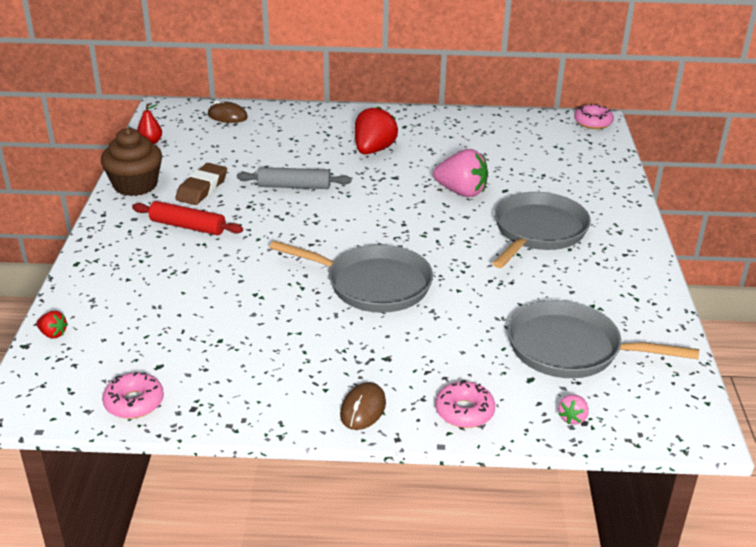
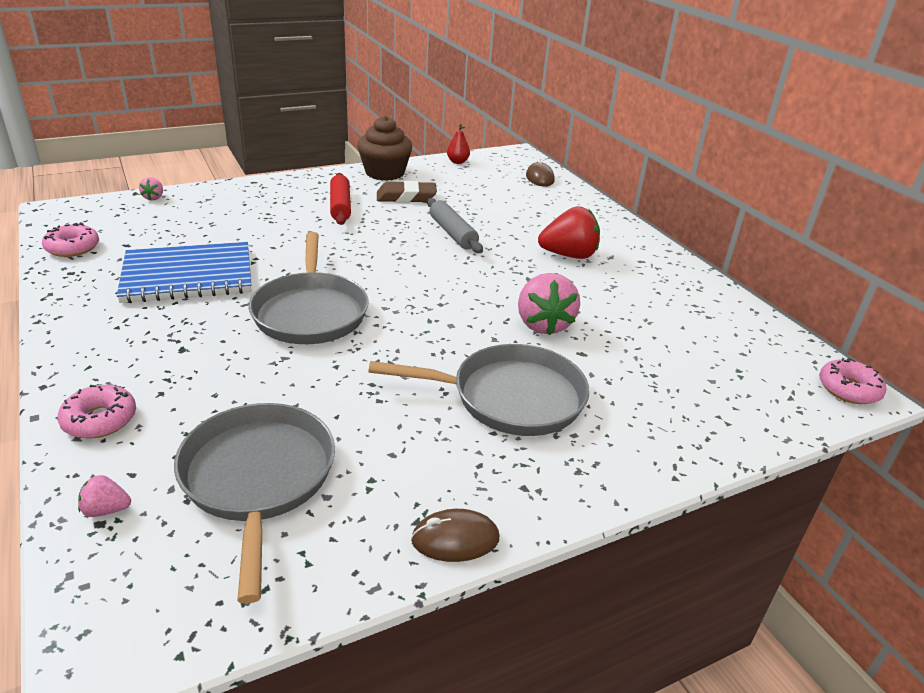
camera: 60 degrees right, 0 degrees up
red strawberry [36,311,68,339] -> pink strawberry [139,177,163,201]
brown mouse [340,382,386,430] -> brown mouse moved to [411,509,499,562]
none -> blue notebook [117,242,251,303]

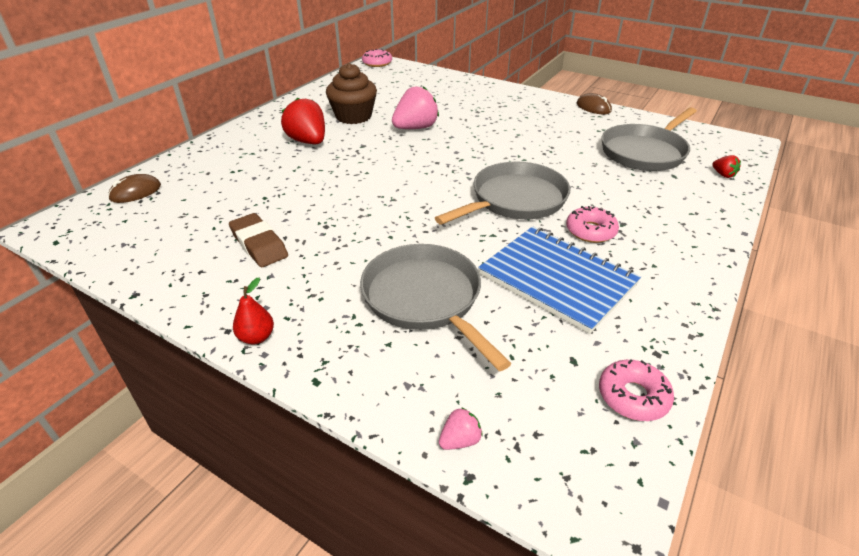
camera: 120 degrees left, 5 degrees up
pink donut [58,385,136,439] -> pink donut moved to [566,206,619,243]
pink strawberry [78,475,131,517] -> red strawberry [712,155,741,178]
red rolling pin [330,173,351,225] -> none
brown cupcake [357,116,412,181] -> brown cupcake moved to [326,63,377,124]
grey pan [368,344,590,436] -> grey pan moved to [360,244,511,371]
grey rolling pin [427,198,483,253] -> none
red pear [447,124,470,164] -> red pear moved to [233,278,274,345]

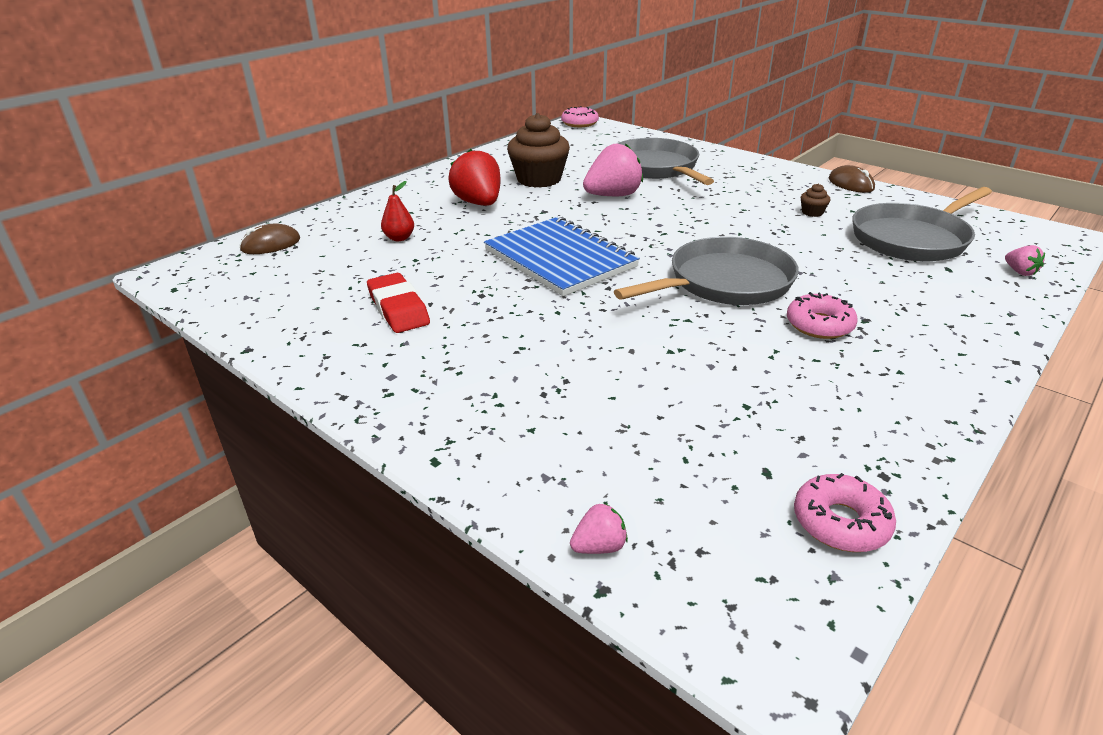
camera: 10 degrees right, 5 degrees down
brown eraser [229,213,288,267] -> red eraser [367,273,430,333]
red pear [233,278,274,345] -> red pear moved to [381,181,414,241]
grey pan [360,244,511,371] -> grey pan moved to [617,138,714,185]
blue notebook [478,226,641,334] -> blue notebook moved to [484,217,640,296]
red strawberry [712,155,741,178] -> pink strawberry [1005,245,1045,276]
none -> brown cupcake [800,184,830,217]

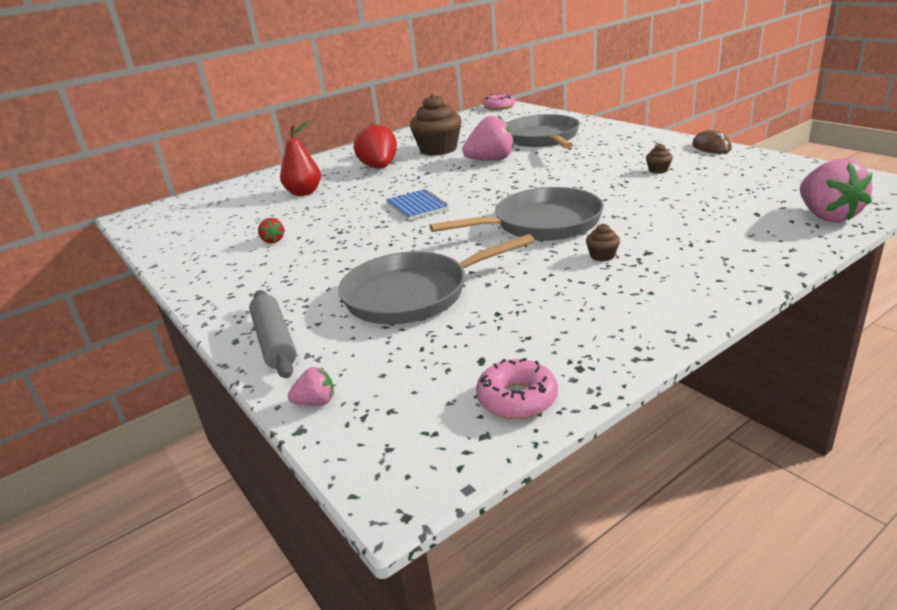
camera: 15 degrees right, 5 degrees down
brown mouse [239,223,300,254] -> none
red eraser [367,273,430,333] -> red strawberry [258,218,284,243]
red pear [381,181,414,241] -> red pear [280,121,321,196], size x1.53
blue notebook [484,217,640,296] -> blue notebook [386,189,449,220], size x0.54
pink donut [787,292,858,339] -> brown cupcake [586,224,620,261]
grey pan [852,187,992,261] -> grey pan moved to [338,234,534,324]
pink strawberry [1005,245,1045,276] -> pink strawberry [800,159,873,222], size x2.14
none -> grey rolling pin [249,290,297,378]

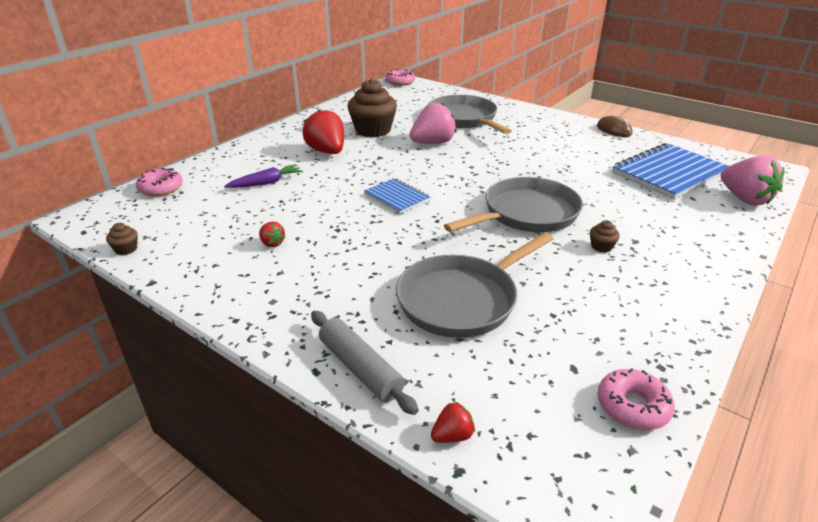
camera: 20 degrees left, 5 degrees up
red pear [280,121,321,196] -> purple carrot [224,164,303,188]
pink strawberry [288,367,334,406] -> red strawberry [431,402,475,443]
brown cupcake [646,144,673,174] -> brown cupcake moved to [106,223,138,255]
none -> pink donut [136,168,183,197]
none -> blue notebook [612,143,729,199]

